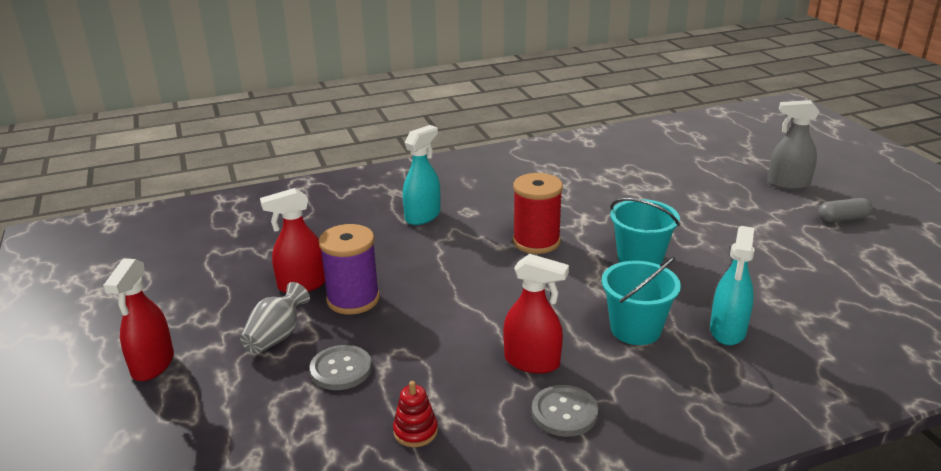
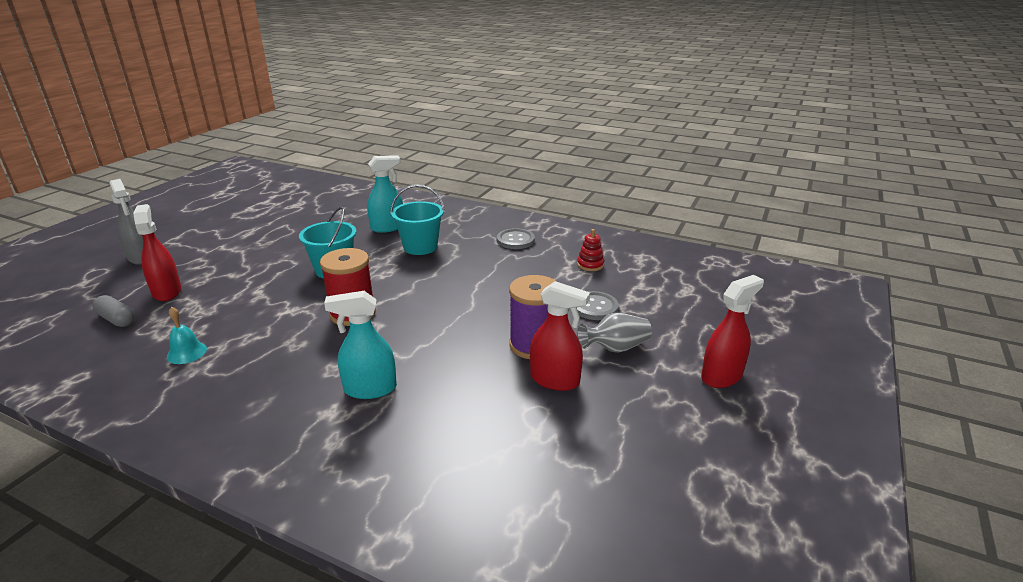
camera: 135 degrees left, 0 degrees up
red spray bottle [503,254,569,374] -> red spray bottle moved to [133,204,181,301]
grey capsule [818,198,873,222] -> grey capsule moved to [92,295,135,327]
none -> turquoise bell [167,307,207,364]

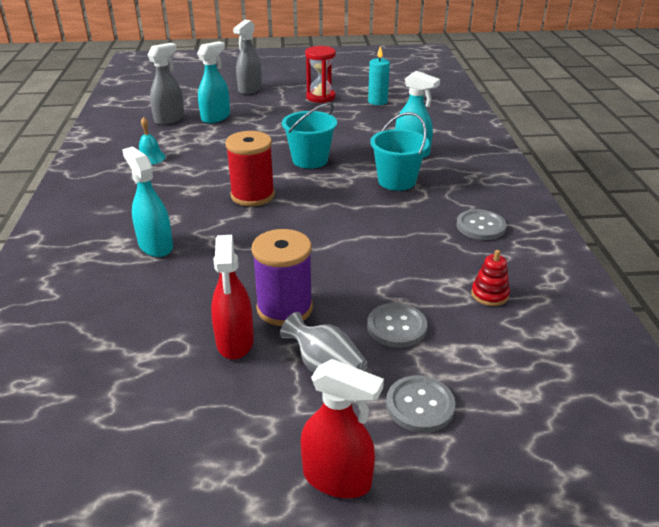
camera: 60 degrees right, 5 degrees up
grey capsule [92,295,135,327] -> grey spray bottle [147,43,184,125]
red spray bottle [133,204,181,301] -> turquoise spray bottle [197,41,230,123]
none -> red hourglass [305,46,336,103]
none -> turquoise candle [368,46,390,105]
none -> grey button [386,375,456,433]

